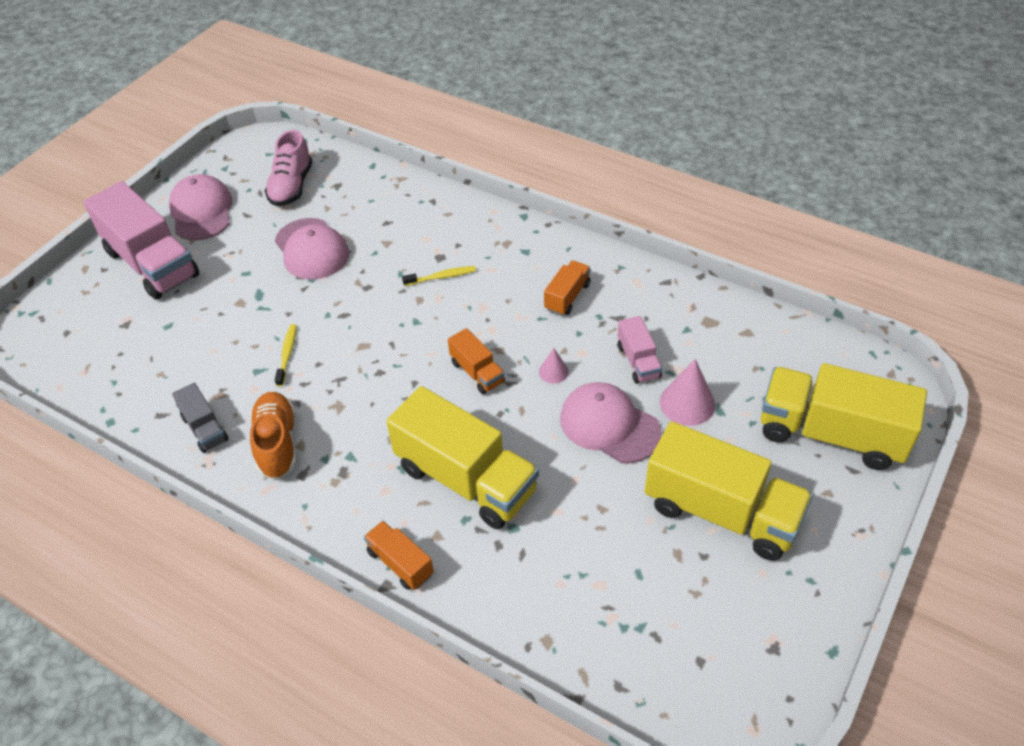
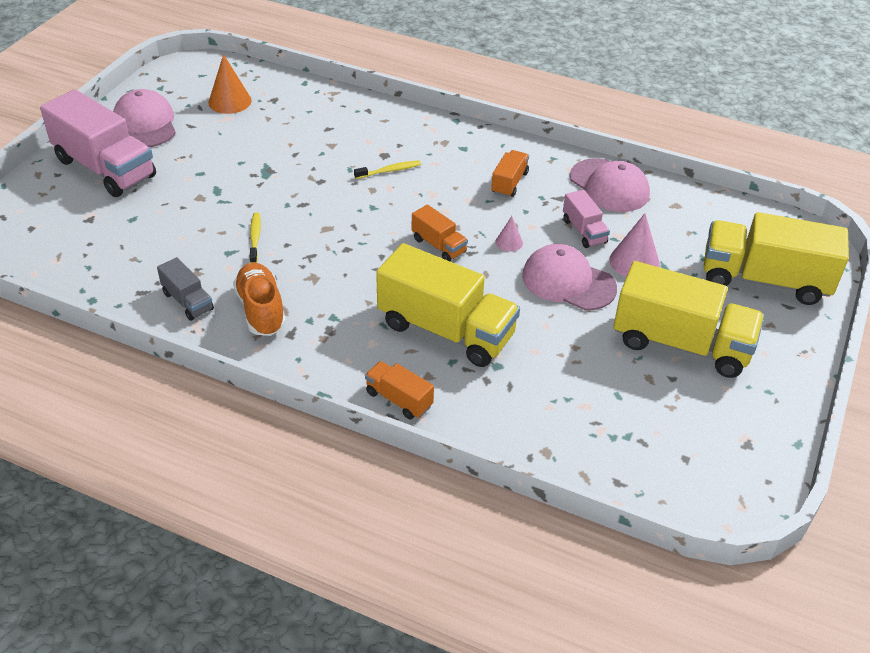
camera: 10 degrees left, 5 degrees down
pink shoe [265,130,313,206] -> orange cone [208,54,252,114]
pink cap [275,218,349,279] -> pink cap moved to [570,158,650,212]

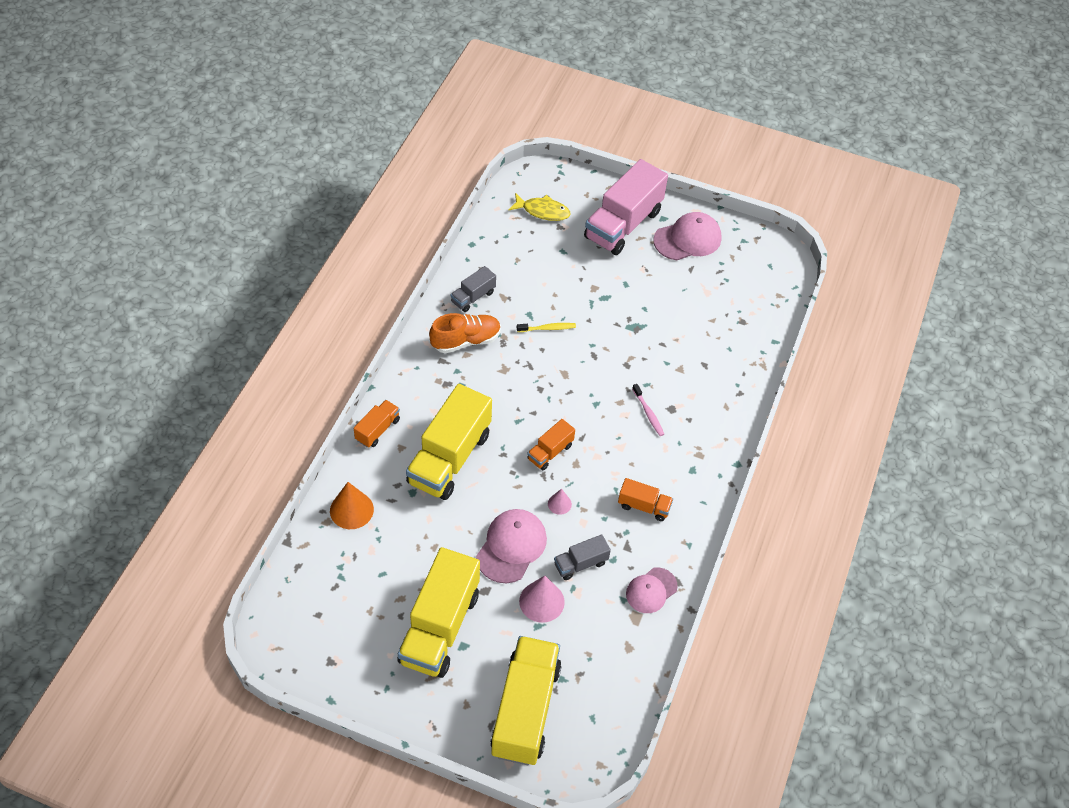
camera: 85 degrees right, 10 degrees up
orange cone [208,54,252,114] -> orange cone moved to [330,482,374,529]
yellow toothbrush [354,161,421,179] -> pink toothbrush [632,384,664,436]
pink truck [563,190,610,248] -> grey truck [554,534,611,580]
pink cap [570,158,650,212] -> pink cap [626,567,678,613], size x0.66
none -> yellow fish [509,193,570,221]

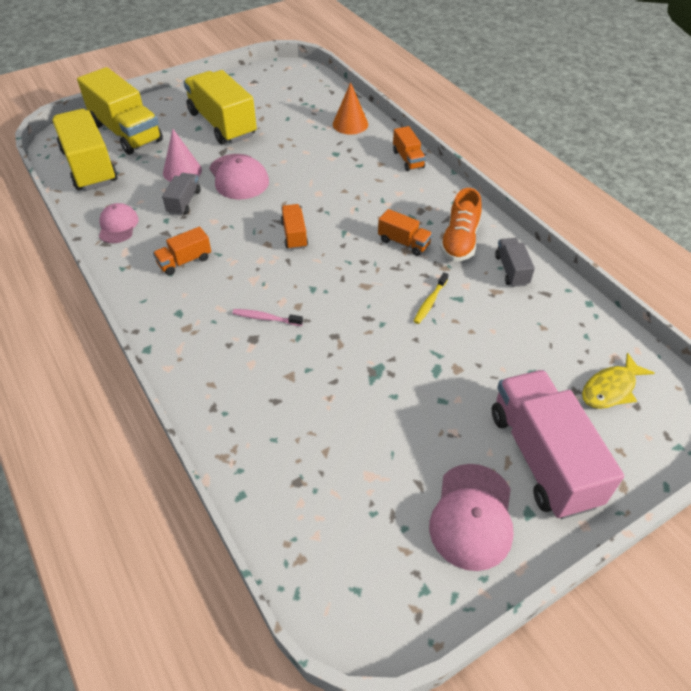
camera: 130 degrees right, 5 degrees down
yellow truck [406,384,492,500] -> yellow truck moved to [52,109,118,191]
pink cone [548,489,572,515] -> none
none -> orange truck [378,209,432,256]

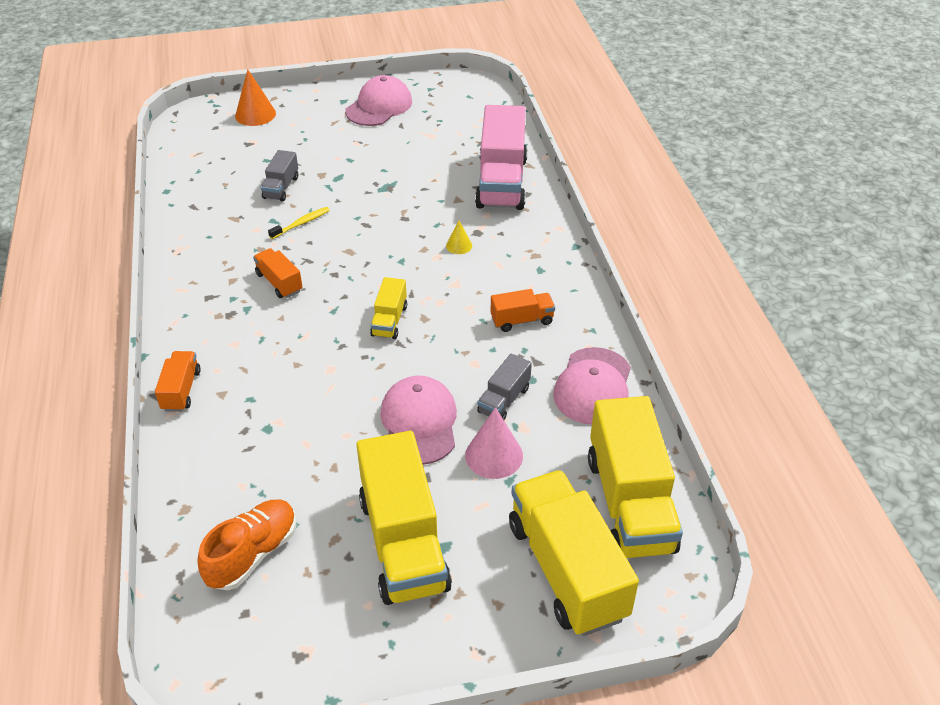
camera: 160 degrees left, 5 degrees down
pink cap [99,203,139,243] -> pink cap [553,347,631,425], size x1.52
pink toothbrush [232,309,303,326] -> yellow cone [446,220,472,254]
orange truck [281,204,308,250] -> yellow truck [370,277,407,339]
orange cone [333,82,368,135] -> orange cone moved to [235,69,276,126]
orange shoe [440,188,482,261] -> orange shoe moved to [197,499,296,590]
pink truck [492,370,624,519] -> pink truck moved to [475,105,527,210]
grey truck [495,238,535,287] -> grey truck moved to [261,150,298,202]
yellow fish [582,353,654,409] -> none

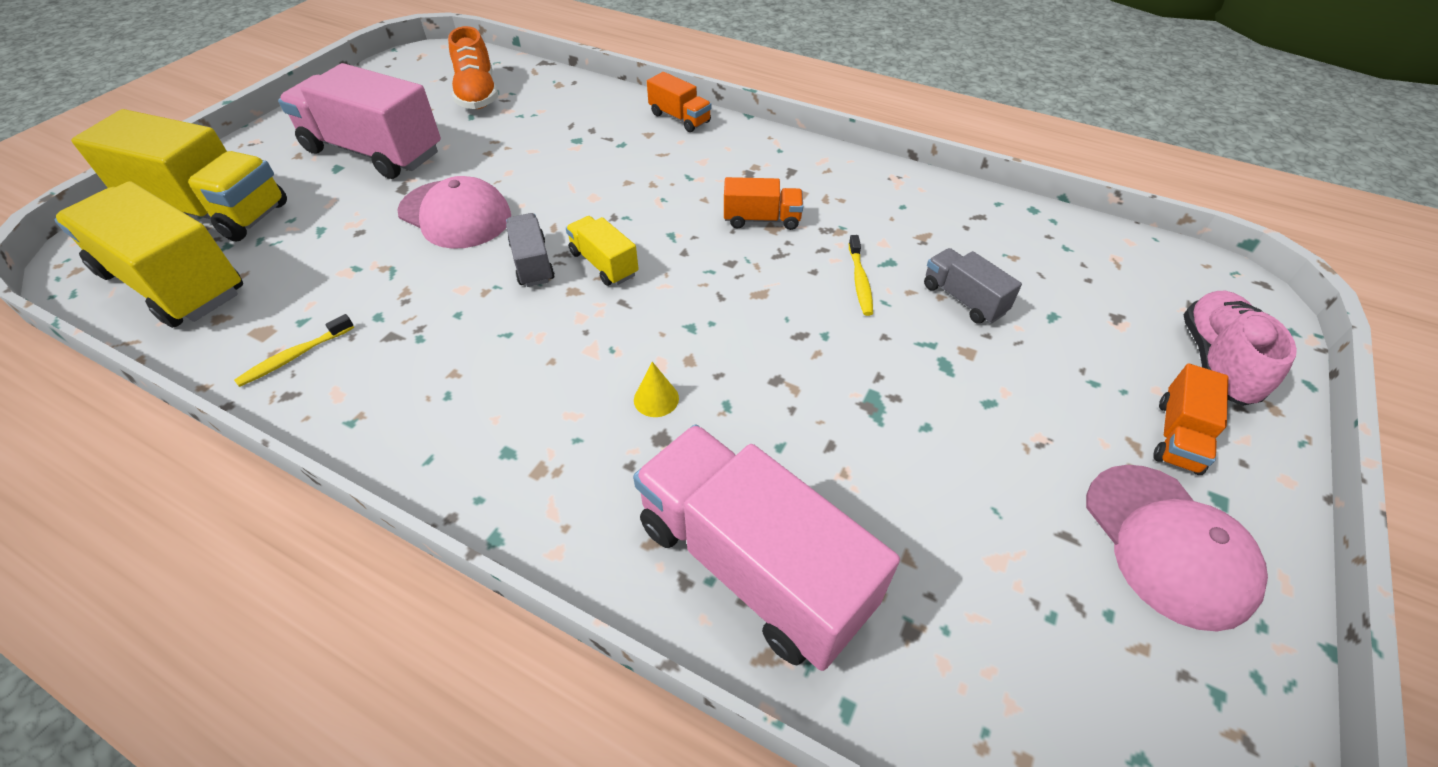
camera: 130 degrees right, 5 degrees up
orange cone [235,69,276,126] -> pink shoe [1183,291,1297,406]
yellow truck [356,431,452,605] -> pink truck [278,63,441,179]
pink cone [465,407,523,479] -> none
grey truck [477,354,532,420] -> grey truck moved to [506,213,555,287]
orange truck [491,289,555,332] -> orange truck moved to [1153,363,1228,475]
pink cap [553,347,631,425] -> yellow toothbrush [234,314,354,387]

